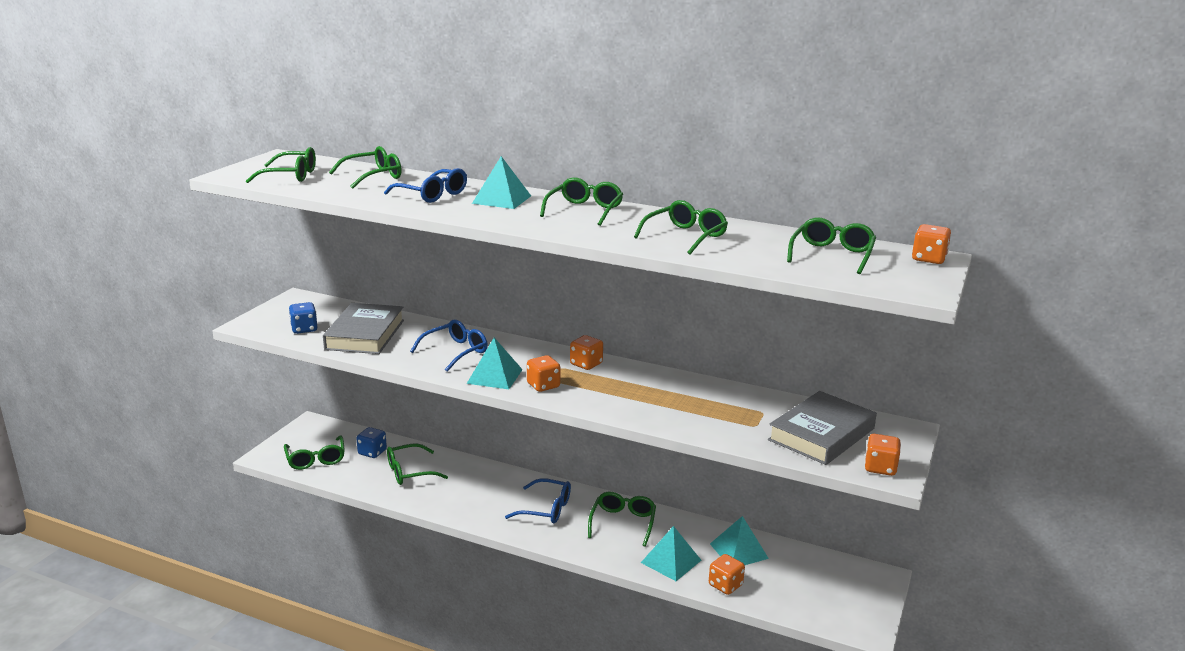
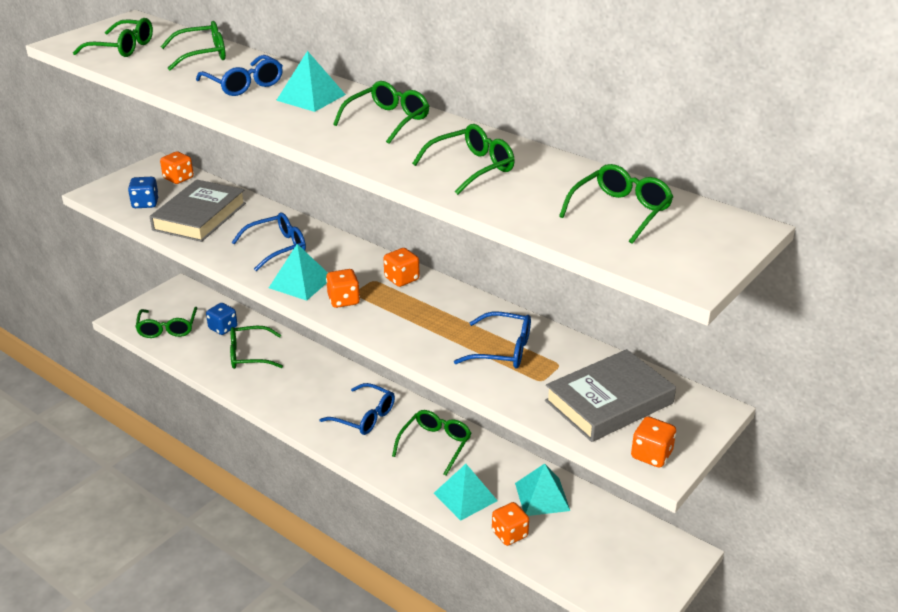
camera: 15 degrees right, 10 degrees up
orange dice [912,224,951,264] -> orange dice moved to [160,151,194,184]
none -> blue glasses [454,312,531,368]

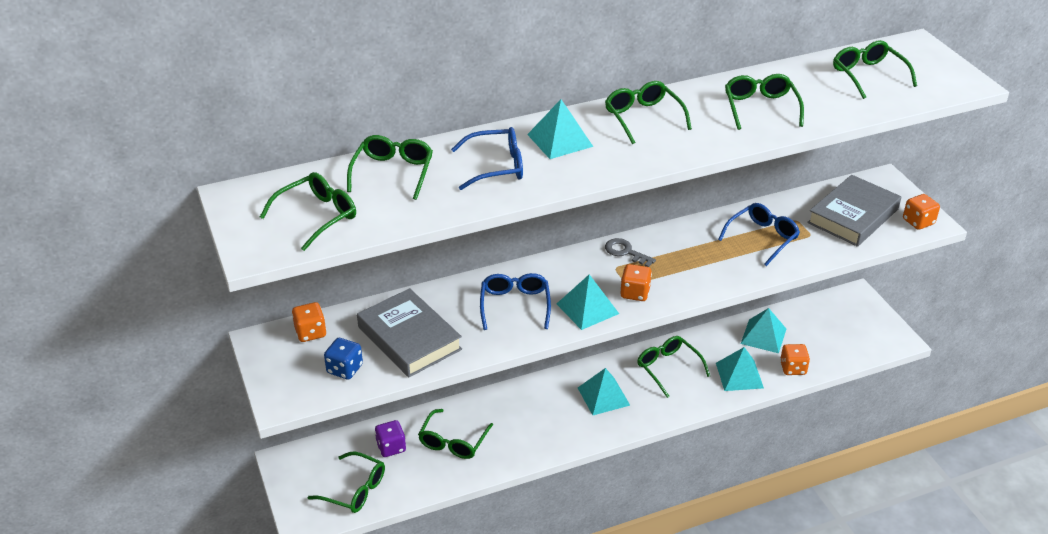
camera: 60 degrees left, 5 degrees up
blue dice [206,303,237,335] -> purple dice [375,420,406,457]
blue glasses [319,383,395,435] -> turquoise pyramid [578,368,630,415]
orange dice [384,248,419,287] -> grey key [605,238,656,267]
grey book [545,349,676,442] -> grey book turned 45 degrees clockwise [807,175,901,247]

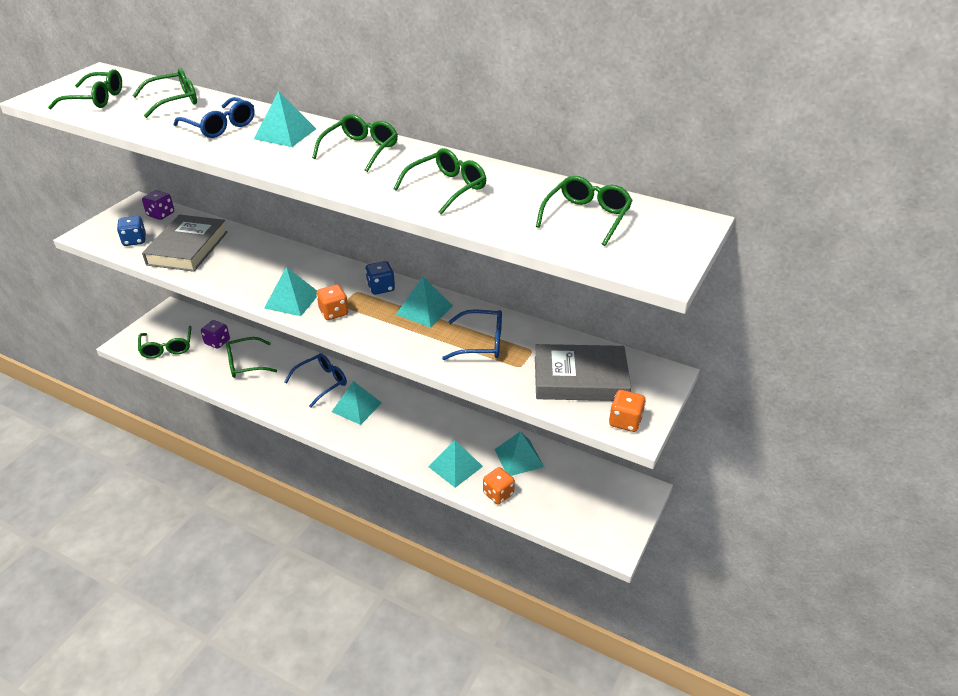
camera: 50 degrees right, 0 degrees up
orange dice [292,302,327,342] -> purple dice [142,190,174,220]
blue glasses [480,273,551,330] -> blue glasses moved to [284,353,347,408]
grey key [605,238,656,267] -> blue dice [365,261,395,295]
green glasses [637,336,710,398] -> none
none -> turquoise pyramid [396,277,453,328]

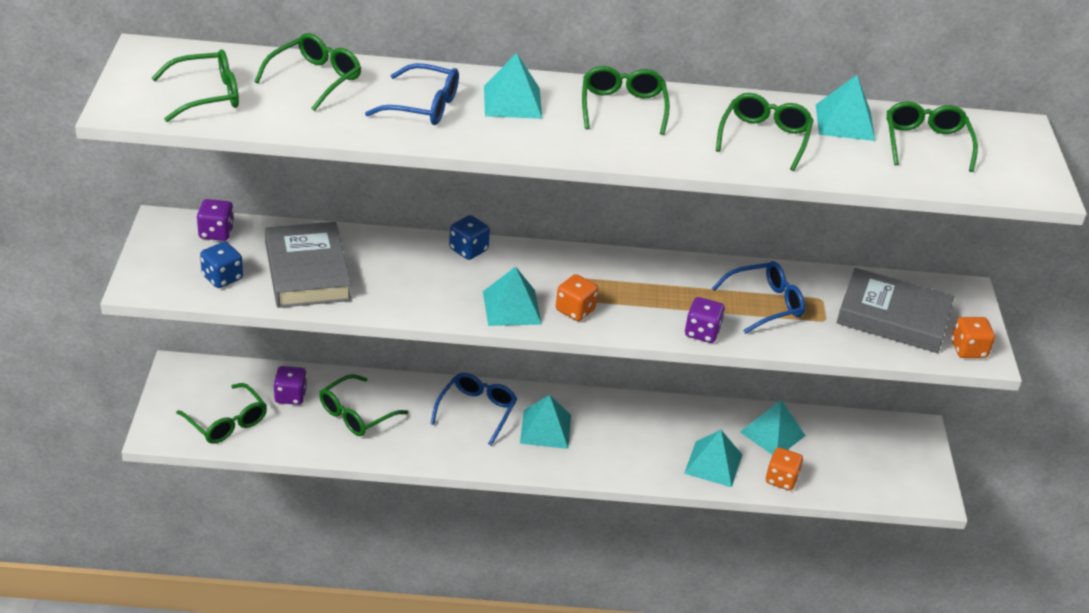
camera: 30 degrees left, 0 degrees up
blue dice [365,261,395,295] -> blue dice moved to [449,215,490,260]
turquoise pyramid [396,277,453,328] -> turquoise pyramid moved to [816,75,876,141]
grey book [535,344,631,401] -> grey book turned 45 degrees clockwise [836,268,954,353]
none -> purple dice [685,297,725,343]

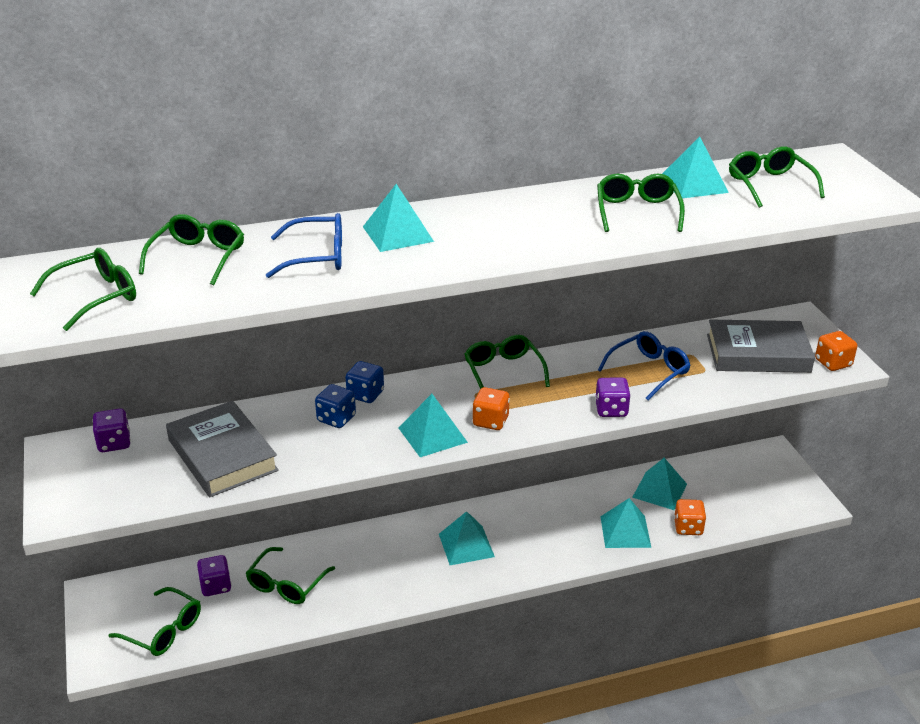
camera: 15 degrees left, 5 degrees down
blue dice [200,242,243,288] -> blue dice moved to [315,384,356,428]
blue glasses [430,373,517,446] -> none
green glasses [582,66,670,135] -> green glasses moved to [464,335,550,389]

